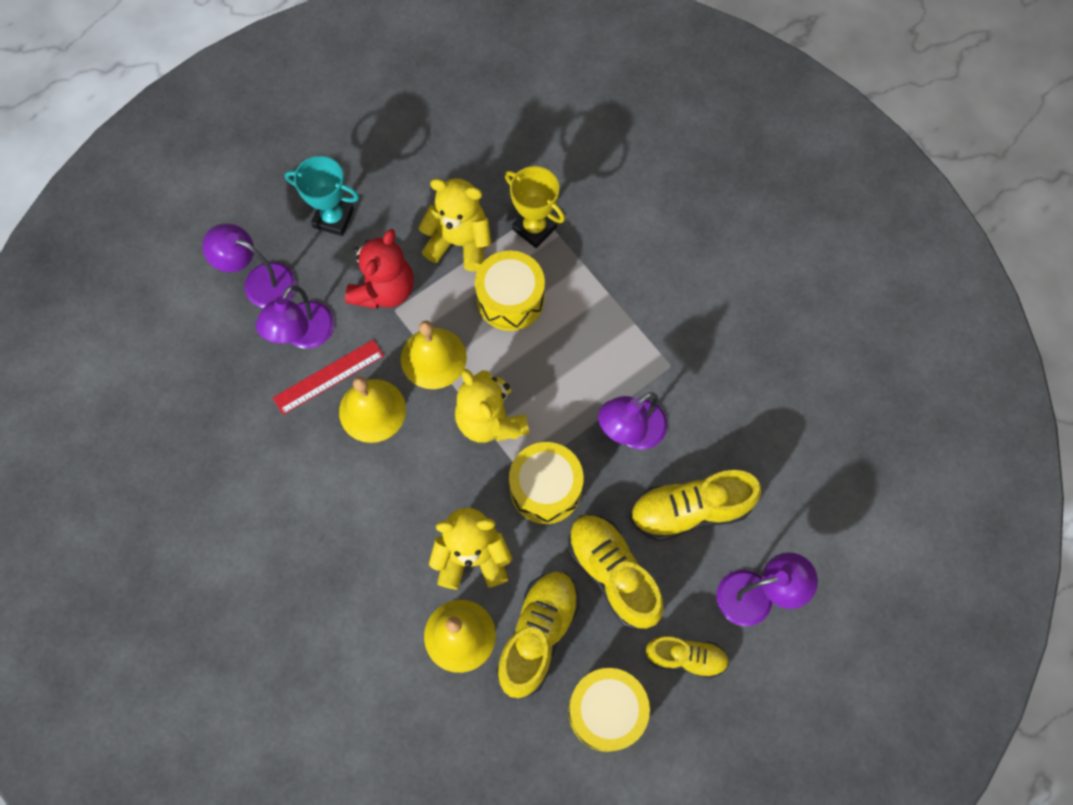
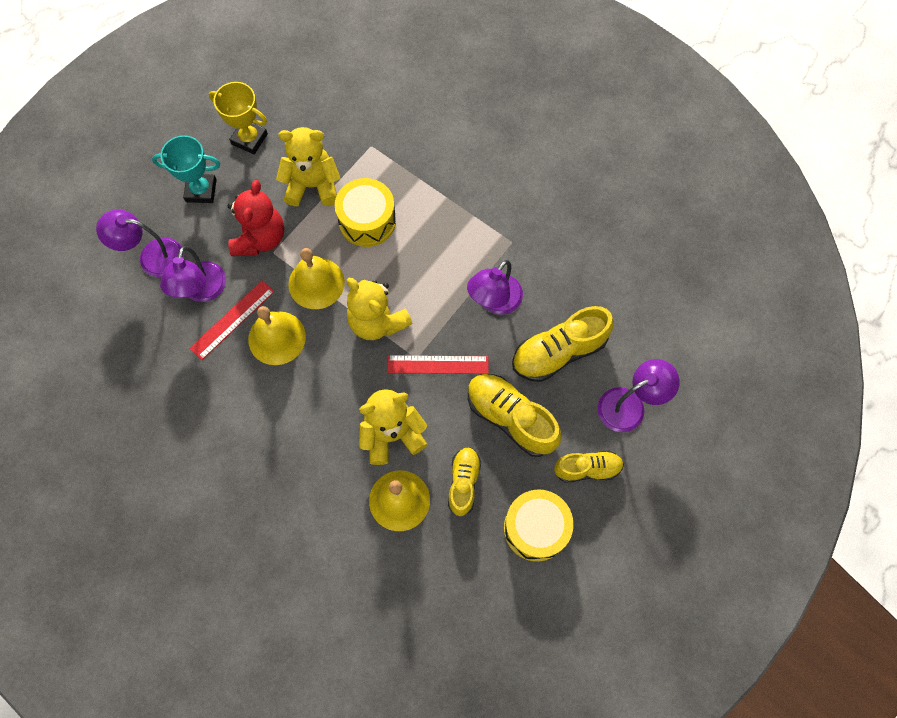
camera: 15 degrees left, 0 degrees up
yellow shoe [496,572,579,698] -> yellow shoe [448,447,481,516], size x0.63
yellow trophy [505,166,565,248] -> yellow trophy moved to [209,82,268,154]
yellow drum [509,442,584,524] -> red ruler [387,355,489,374]

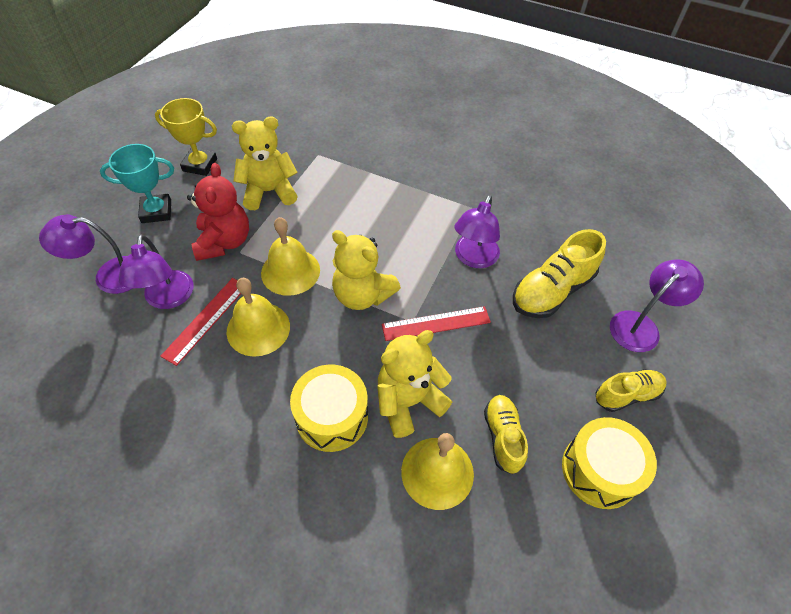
camera: 15 degrees left, 15 degrees down
yellow drum [335,178,396,247] -> yellow drum moved to [290,365,368,452]
yellow shoe [468,374,561,457] -> none

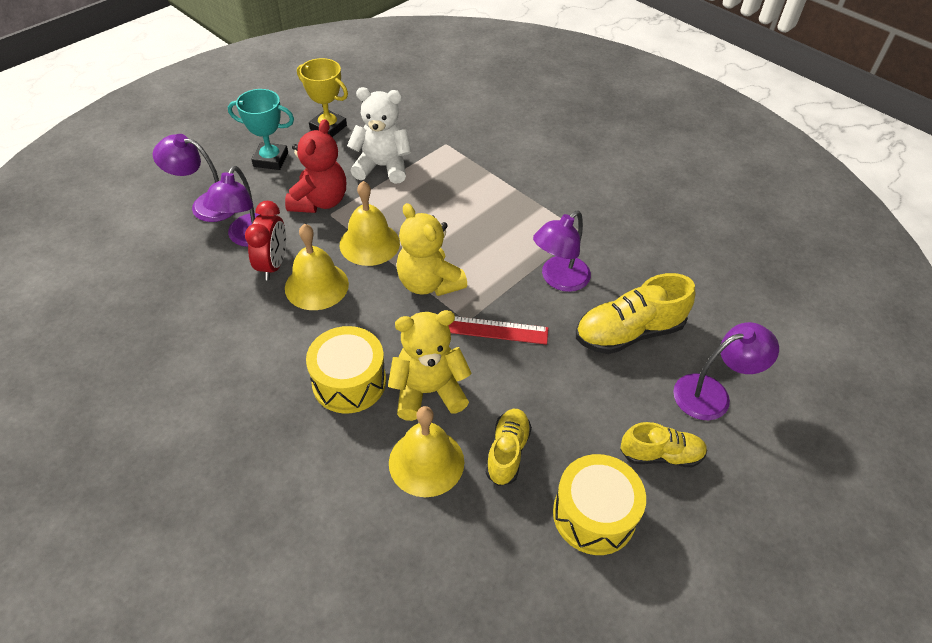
camera: 20 degrees right, 5 degrees down
red ruler [160,278,241,366] -> red clock [245,201,286,280]
yellow teddy bear [232,117,298,210] -> white teddy bear [347,87,412,184]

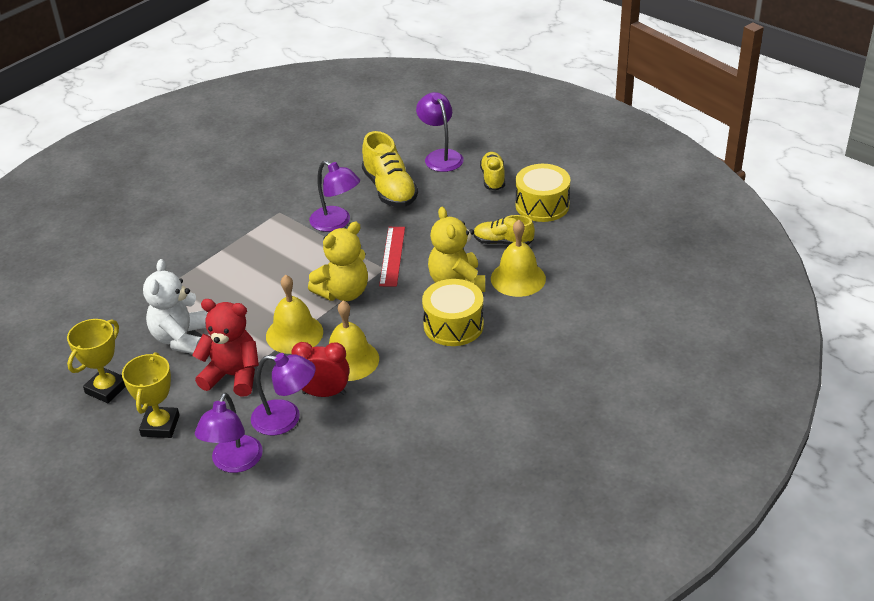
camera: 90 degrees left, 10 degrees down
turquoise trophy [228,89,294,170] -> yellow trophy [122,352,180,438]

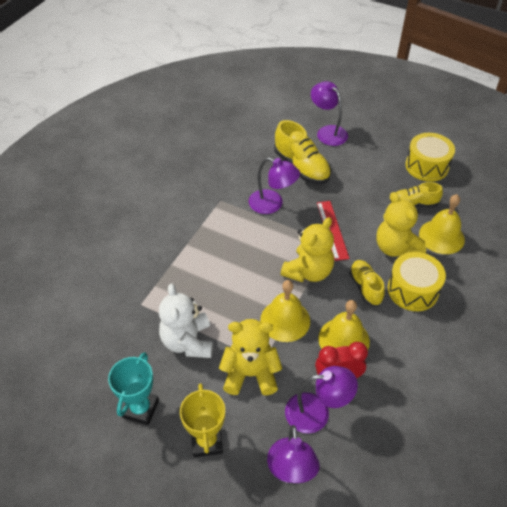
camera: 15 degrees left, 10 degrees up
yellow trophy [67,319,126,403] -> turquoise trophy [108,352,159,425]
red teddy bear [192,299,259,397] -> yellow teddy bear [219,319,282,395]
yellow shoe [480,152,505,191] -> yellow shoe moved to [349,260,385,306]

